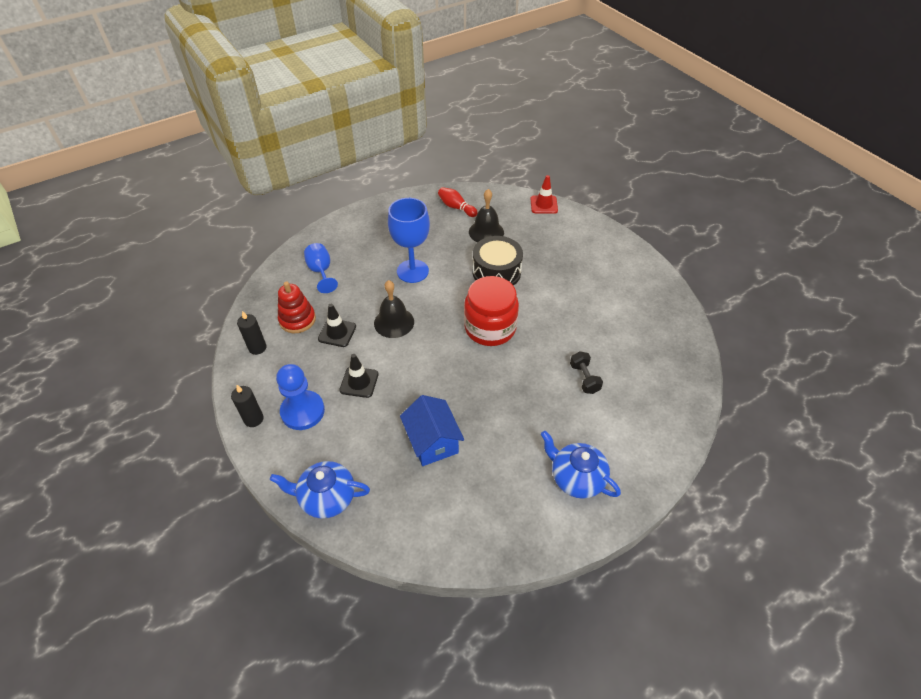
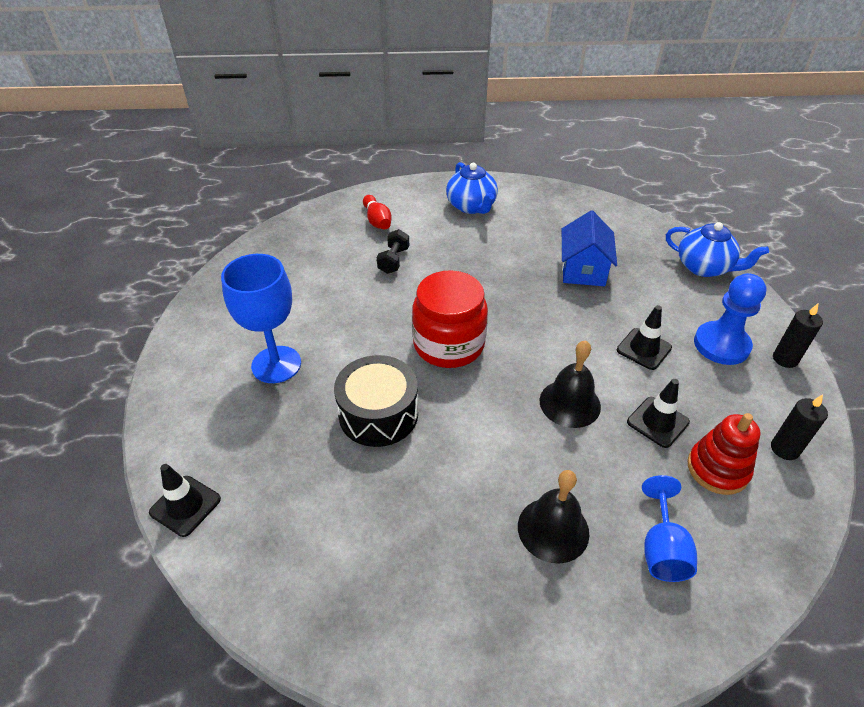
camera: 150 degrees left, 5 degrees down
blue goblet [388,198,430,283] -> blue goblet moved to [221,254,301,383]
red bowling pin [438,187,478,217] -> red bowling pin moved to [363,195,392,230]
black bell [469,189,504,242] -> black bell moved to [518,470,589,564]
red traffic cone [531,175,558,214] -> black traffic cone [149,464,221,537]

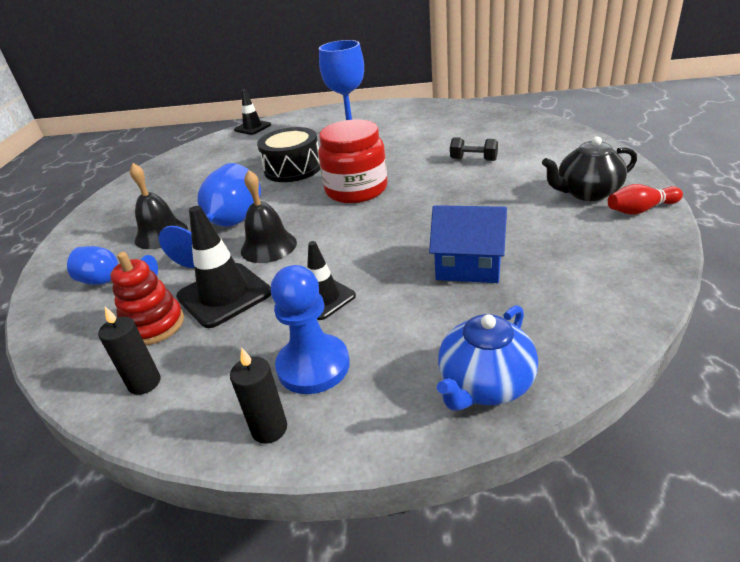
camera: 100 degrees right, 10 degrees down
red bowling pin [363,195,392,230] -> red bowling pin moved to [608,184,683,215]
blue teapot [446,162,498,214] -> black teapot [542,136,637,201]
black traffic cone [627,379,690,448] -> black traffic cone [176,206,271,328], size x1.56
none -> blue goblet [159,163,261,268]

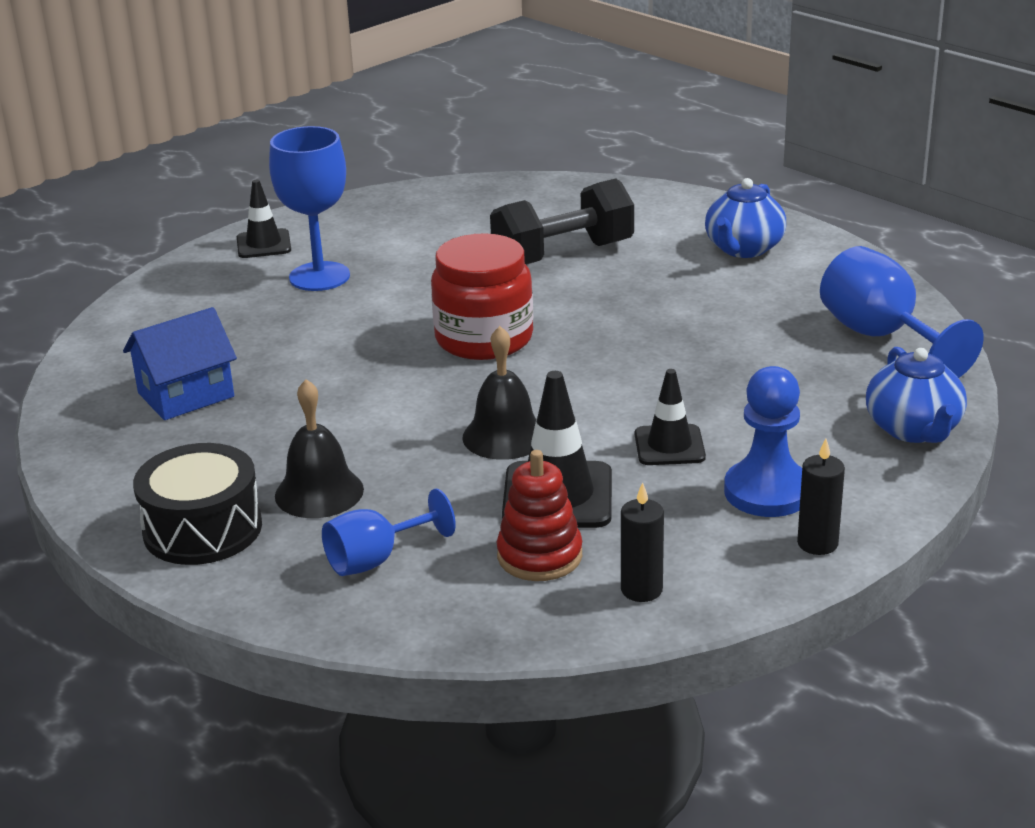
camera: 50 degrees left, 5 degrees down
blue goblet [159,163,261,268] -> blue goblet moved to [820,246,984,378]
black traffic cone [234,89,271,135] -> black traffic cone moved to [237,179,291,258]
black drum [257,127,320,182] -> black drum moved to [133,443,262,565]
blue house [429,205,507,283] -> blue house moved to [123,307,237,420]
black dumbbell [450,137,498,161] -> black dumbbell [490,178,634,265], size x2.03
black teapot [542,136,637,201] -> blue teapot [705,178,786,258]
red bowling pin [608,184,683,215] -> none

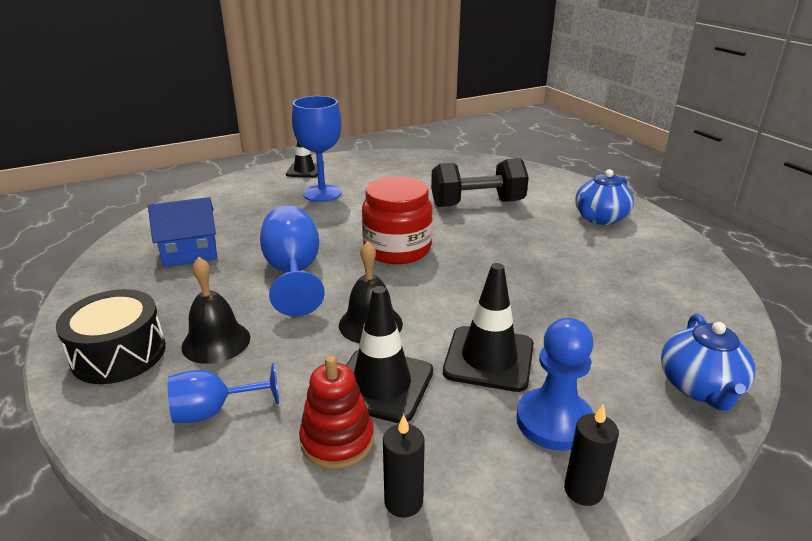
camera: 15 degrees right, 0 degrees up
black traffic cone [635,369,706,465] -> black traffic cone [443,263,534,392], size x1.56
blue goblet [820,246,984,378] -> blue goblet moved to [260,206,325,316]

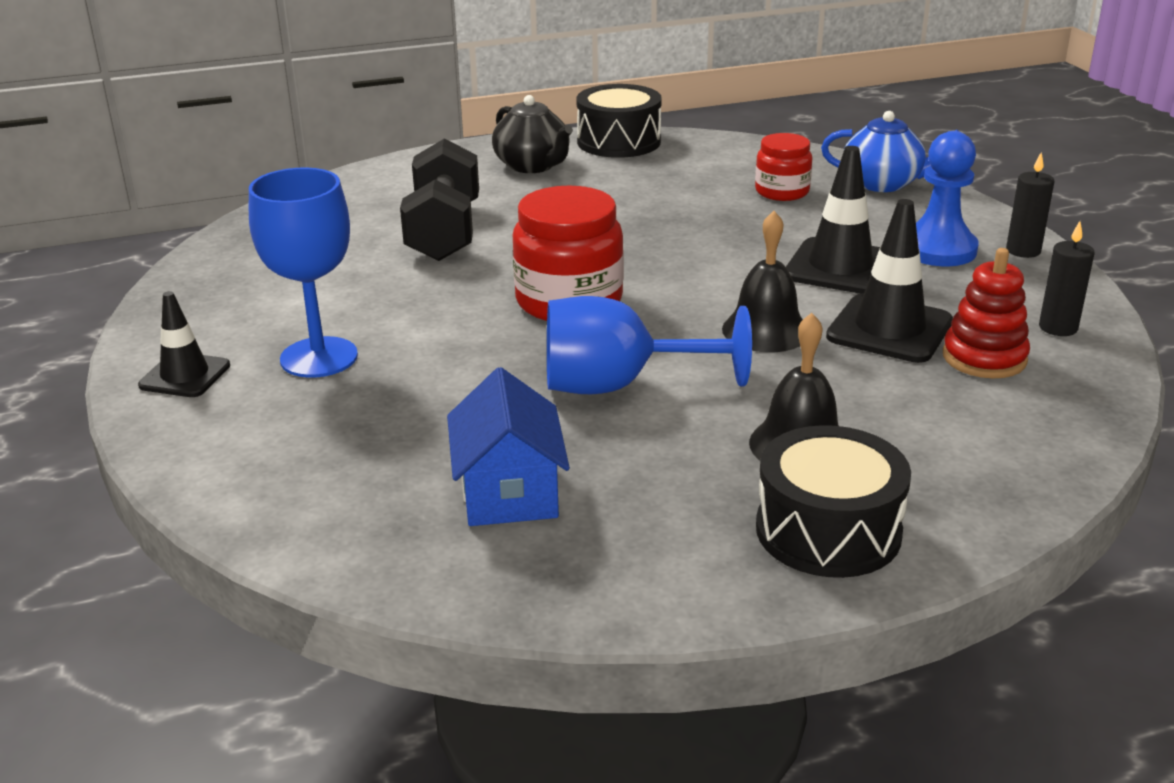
camera: 80 degrees left, 0 degrees up
blue goblet [168,363,279,423] -> none
blue teapot [575,169,634,225] -> black teapot [492,95,573,173]
none -> black drum [577,84,662,158]
none -> red jar [755,133,812,201]

